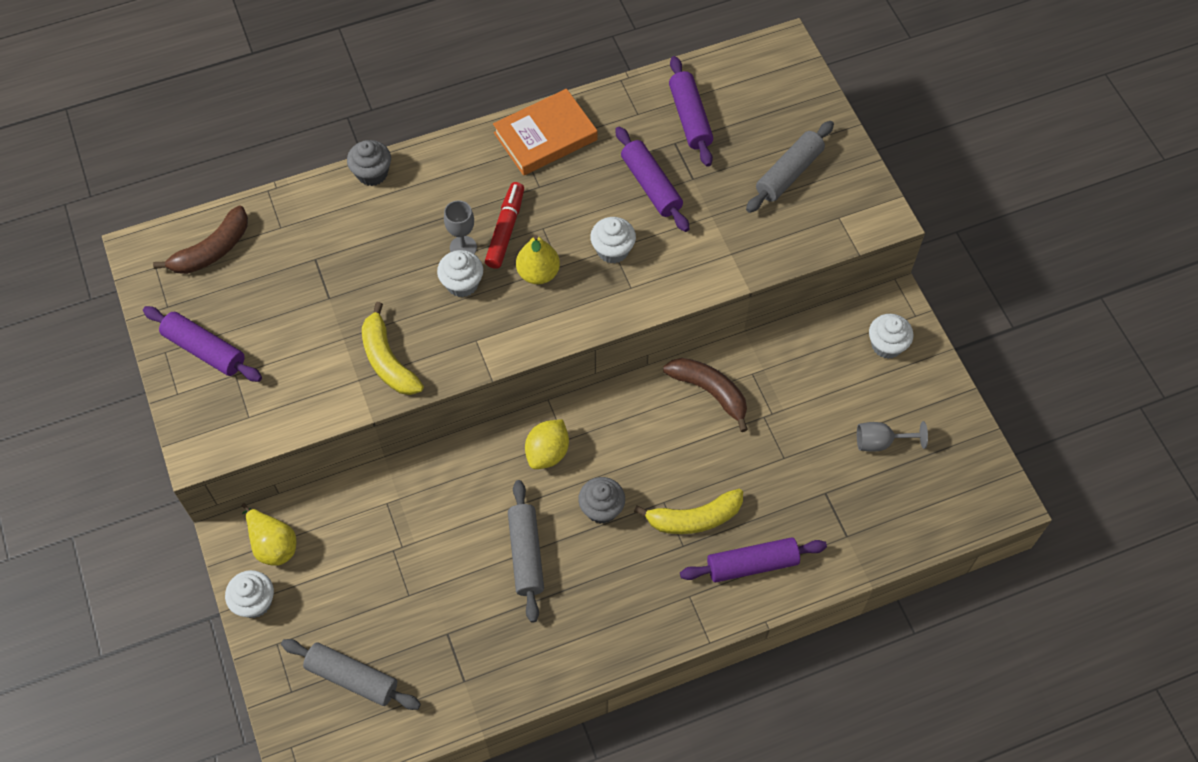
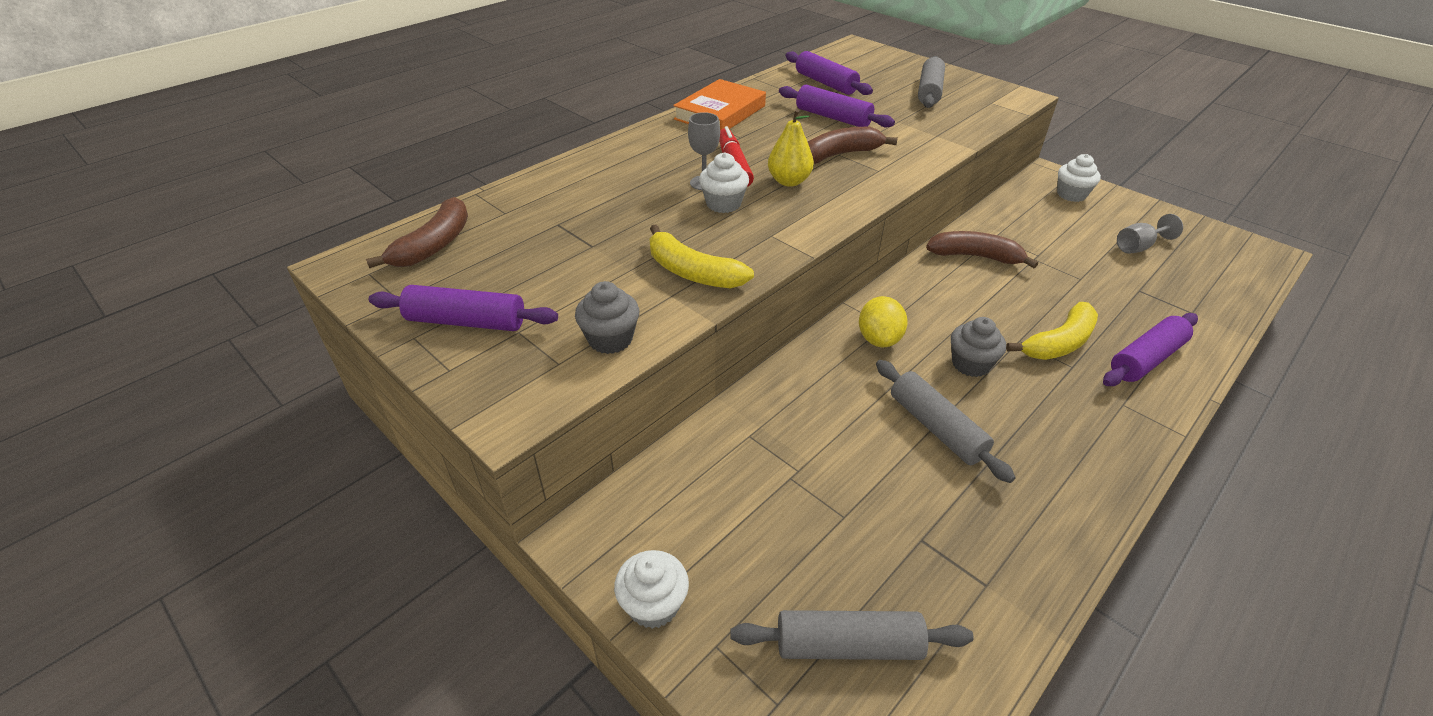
camera: 25 degrees left, 20 degrees down
yellow pear [242,503,297,566] -> none
grey cupcake [347,140,391,186] -> grey cupcake moved to [575,281,639,354]
white cupcake [590,217,636,264] -> brown banana [808,127,898,164]

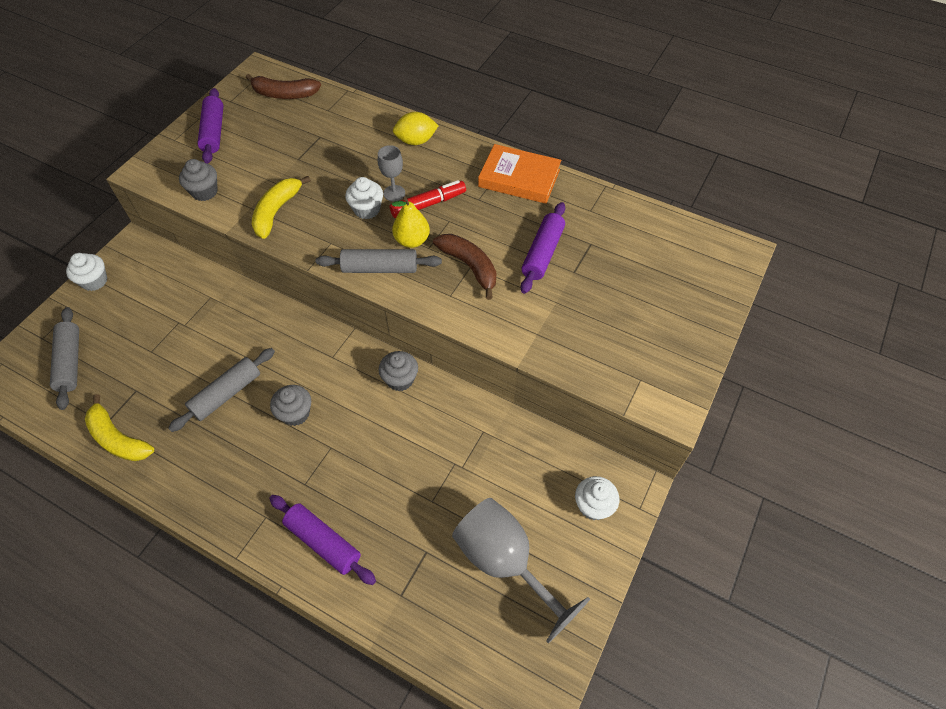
camera: 75 degrees right, 15 degrees up
purple rolling pin [786,51,873,95] -> none
yellow lemon [859,296,908,347] -> yellow lemon moved to [393,112,439,145]
grey rolling pin [918,56,945,108] -> grey rolling pin moved to [315,249,442,273]
brown banana [926,231,1038,268] -> none
yellow banana [1006,302,1098,360] -> yellow banana moved to [85,394,154,461]
grey goblet [1117,214,1183,254] -> grey goblet [452,498,590,643], size x2.05
none -> grey cupcake [379,351,418,391]

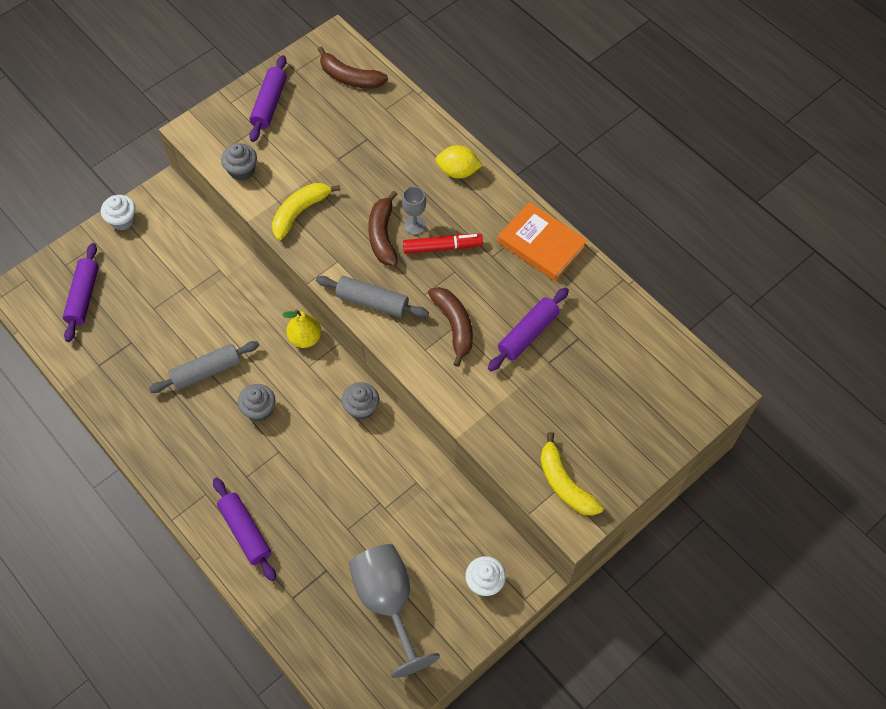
camera: 20 degrees right, 5 degrees up
grey rolling pin [50,307,79,410] -> purple rolling pin [63,243,99,342]
yellow banana [85,394,154,461] -> yellow banana moved to [540,432,604,516]
white cupcake [345,177,383,219] -> brown banana [368,191,398,266]
yellow pear [392,197,430,248] -> yellow pear moved to [282,309,322,348]

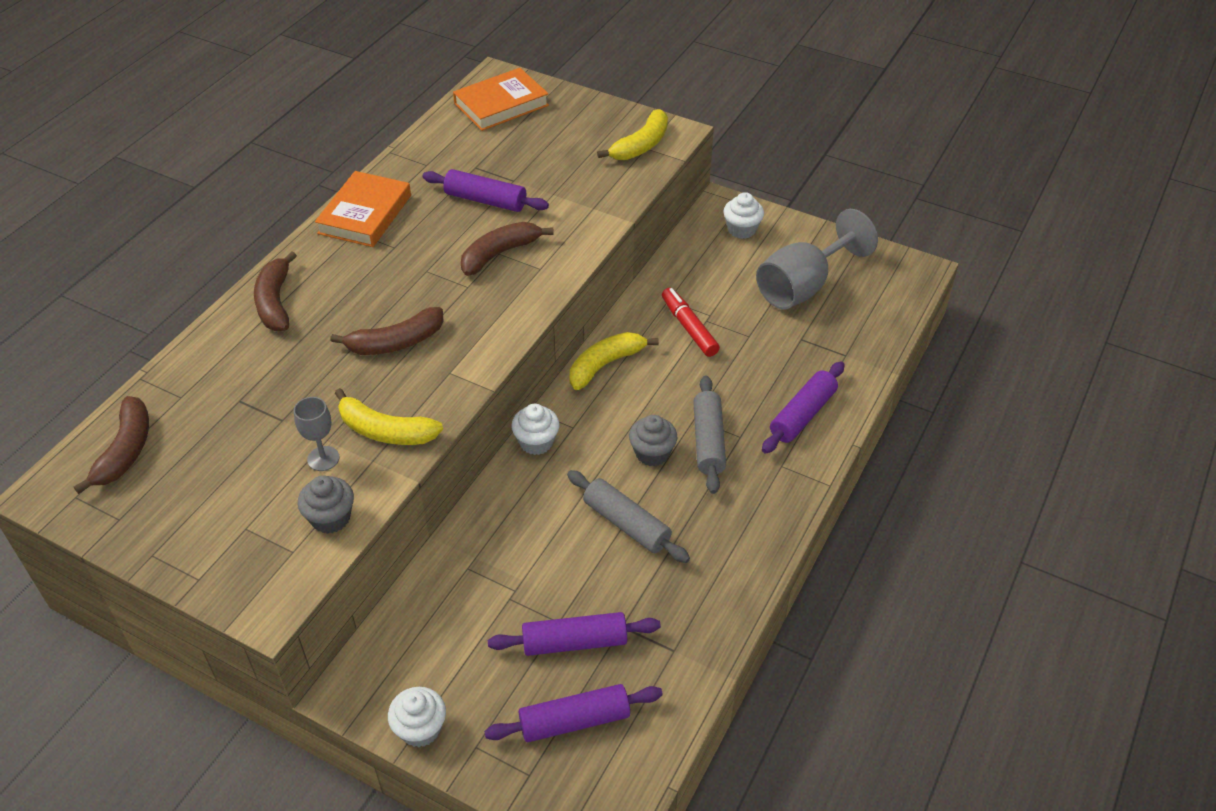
camera: 110 degrees left, 15 degrees down
purple rolling pin [249,55,287,142] -> purple rolling pin moved to [488,612,661,656]
yellow pear [282,309,322,348] -> white cupcake [511,404,560,455]
grey rolling pin [316,276,429,318] -> grey rolling pin moved to [693,375,726,494]
grey cupcake [342,382,379,420] -> yellow banana [569,332,659,390]
grey goblet [402,186,426,235] -> grey goblet moved to [294,397,340,471]
red marker [403,234,483,254] -> red marker moved to [662,288,720,357]
yellow lemon [436,145,483,179] -> brown banana [254,251,297,331]
none -> orange book [453,68,549,131]

